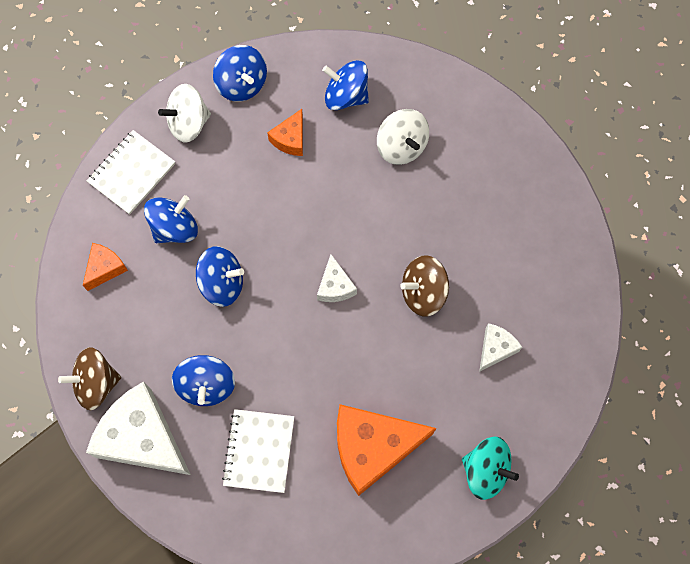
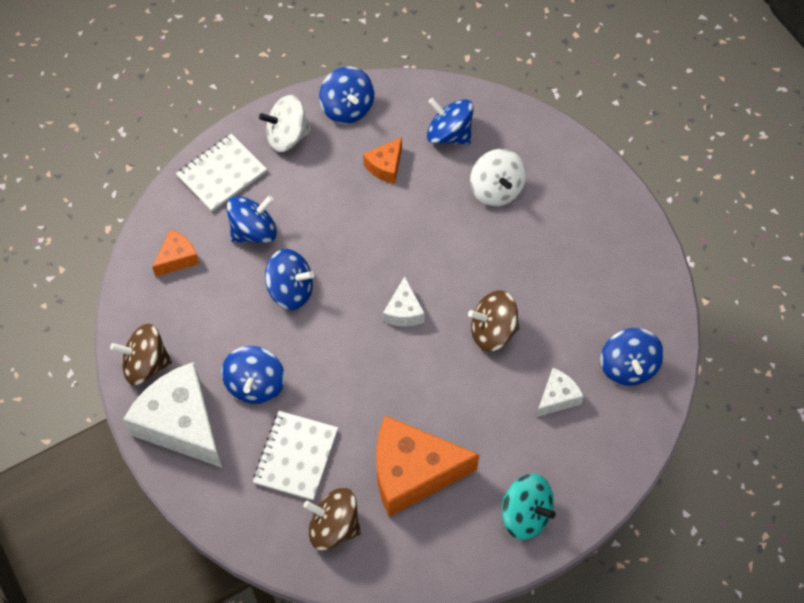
camera: 10 degrees right, 10 degrees down
none -> brown spinning top [303,488,361,550]
none -> blue spinning top [600,328,664,386]

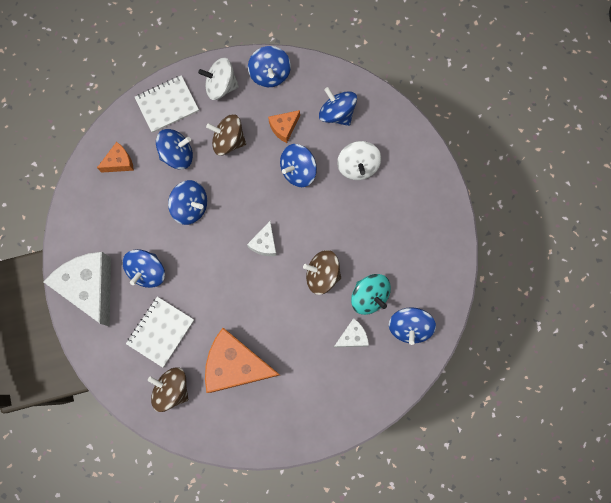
camera: 15 degrees right, 15 degrees up
brown spinning top [110,324,172,385] -> brown spinning top moved to [206,114,246,155]
turquoise spinning top [502,474,556,540] -> turquoise spinning top moved to [351,274,391,315]
none -> blue spinning top [280,144,317,187]

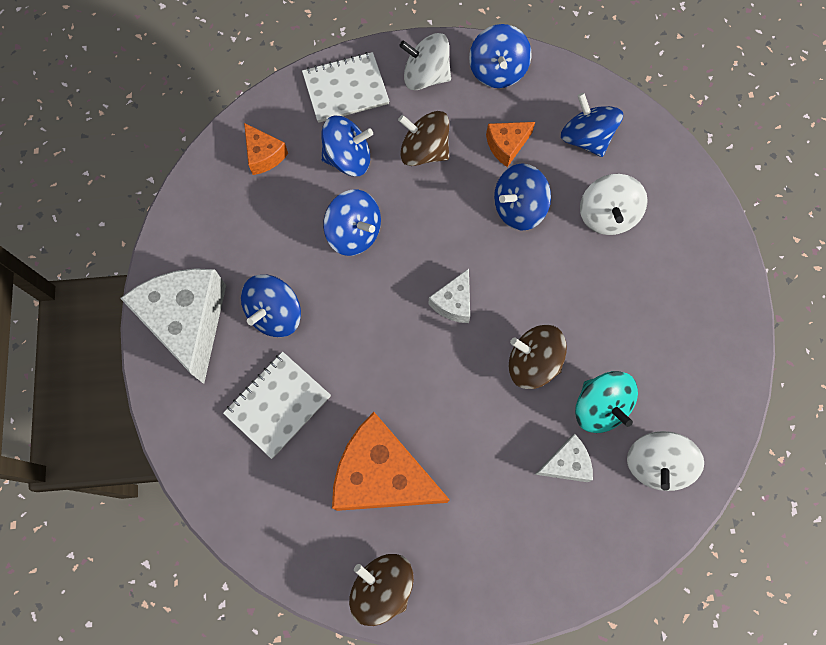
camera: 10 degrees right, 5 degrees down
orange cheese [97,142,134,173] -> orange cheese turned 75 degrees clockwise [244,123,288,175]
brown spinning top [148,367,188,412] -> brown spinning top moved to [349,554,414,626]
blue spinning top [389,307,436,345] -> white spinning top [627,431,704,491]

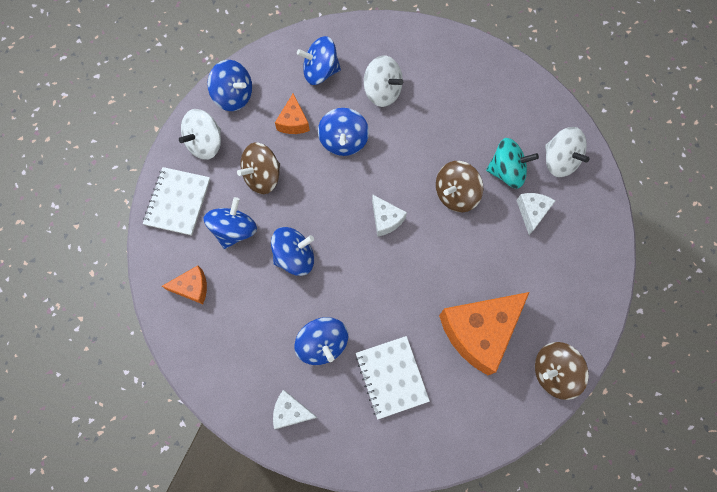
camera: 60 degrees left, 0 degrees up
white cheese [120,268,226,384] -> white cheese [273,390,318,429], size x0.49

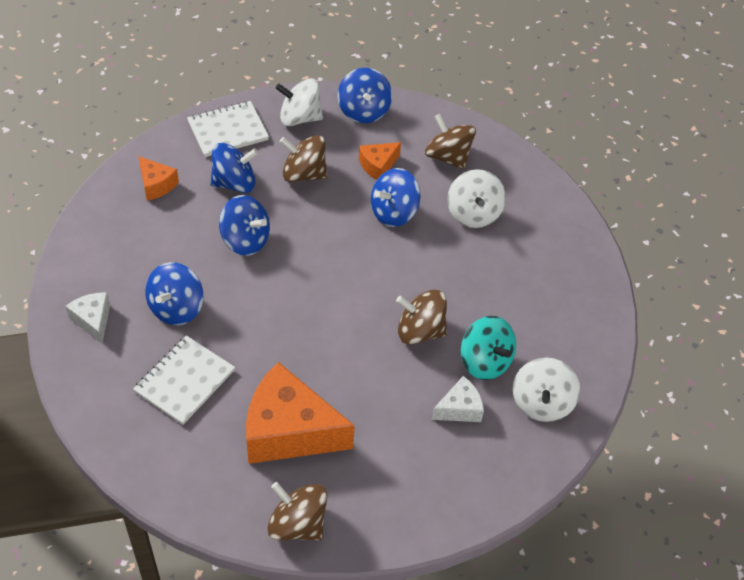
camera: 50 degrees right, 20 degrees down
blue spinning top [297,36,341,85] -> brown spinning top [425,114,476,169]
white cheese [372,194,407,237] -> none

